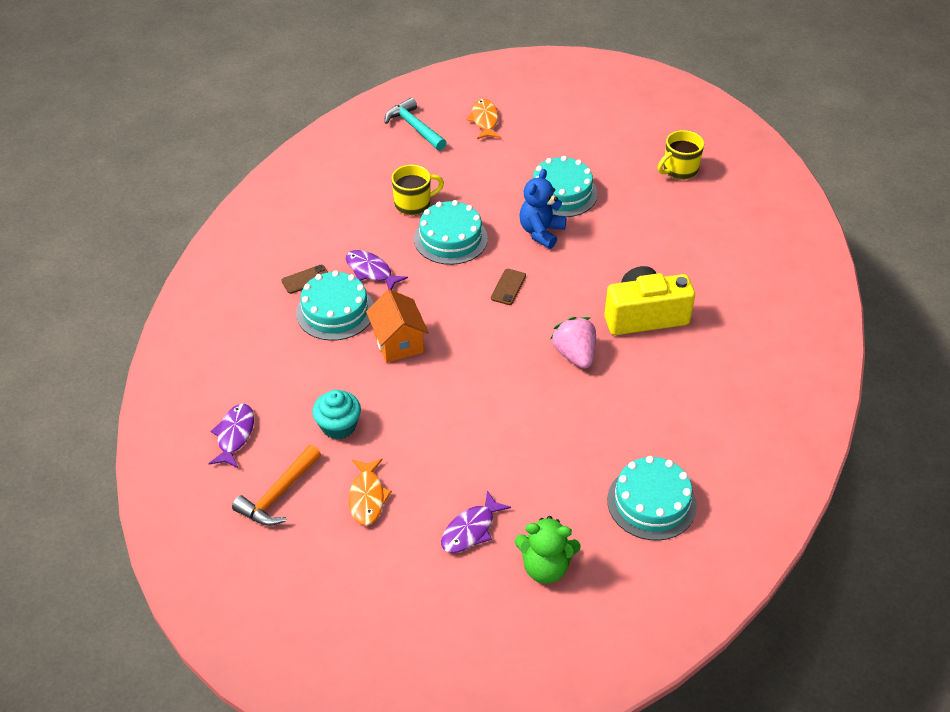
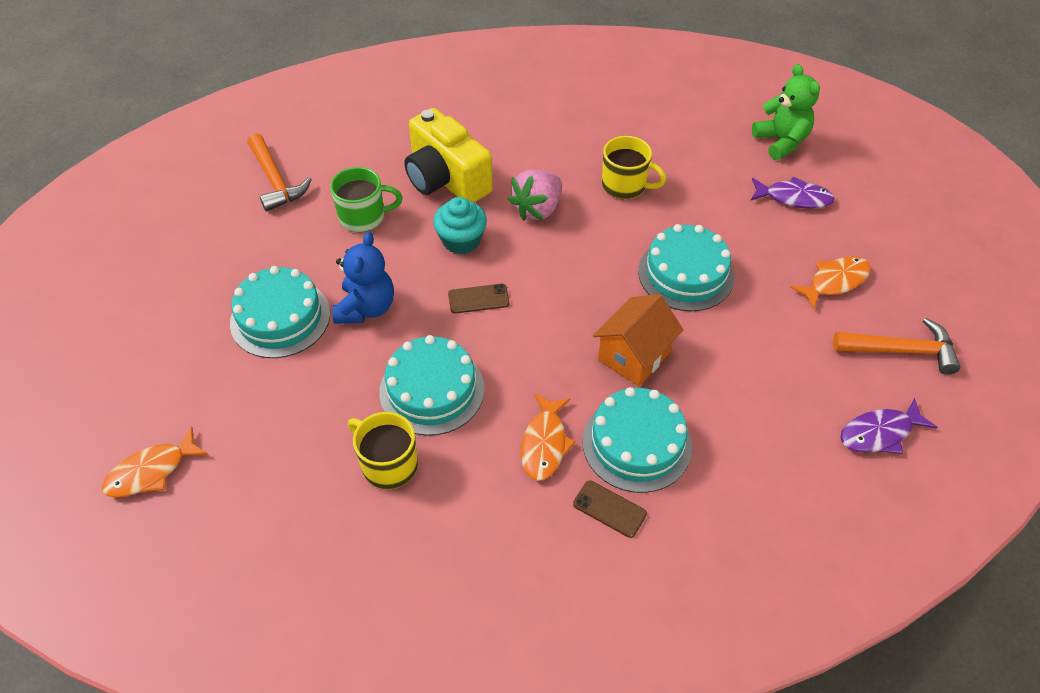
camera: 120 degrees left, 5 degrees up
turquoise cupcake [312,390,361,440] -> turquoise cupcake moved to [433,197,487,254]
purple fish [346,250,408,290] -> orange fish [521,393,576,481]
turquoise hammer [385,98,447,151] -> none
blue teddy bear [520,169,567,249] -> blue teddy bear turned 75 degrees counterclockwise [332,232,394,324]
turquoise cake [607,456,697,541] -> turquoise cake moved to [638,224,734,311]
yellow mug [658,130,704,180] -> yellow mug moved to [602,136,666,199]
none -> orange hammer [247,133,312,212]
none -> green mug [330,167,403,232]

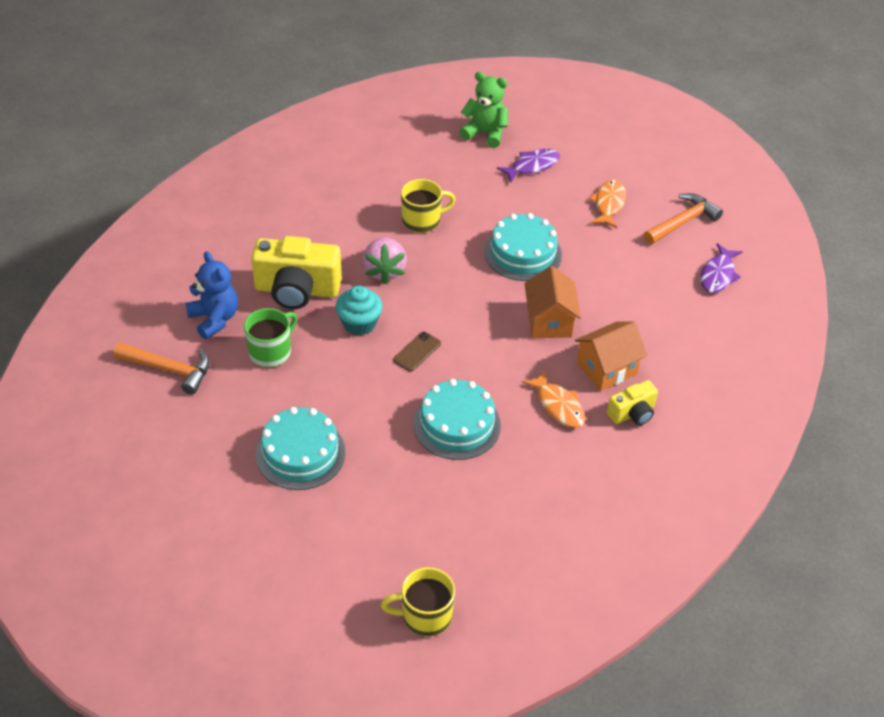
camera: 45 degrees left, 5 degrees down
orange fish [102,427,208,497] -> none
blue teddy bear [332,232,394,324] -> blue teddy bear moved to [185,251,238,339]
yellow mug [348,412,418,490] -> yellow mug moved to [381,567,455,637]
brown phone [573,480,647,538] -> yellow camera [607,380,658,425]
turquoise cake [582,387,692,493] -> orange house [575,321,648,391]

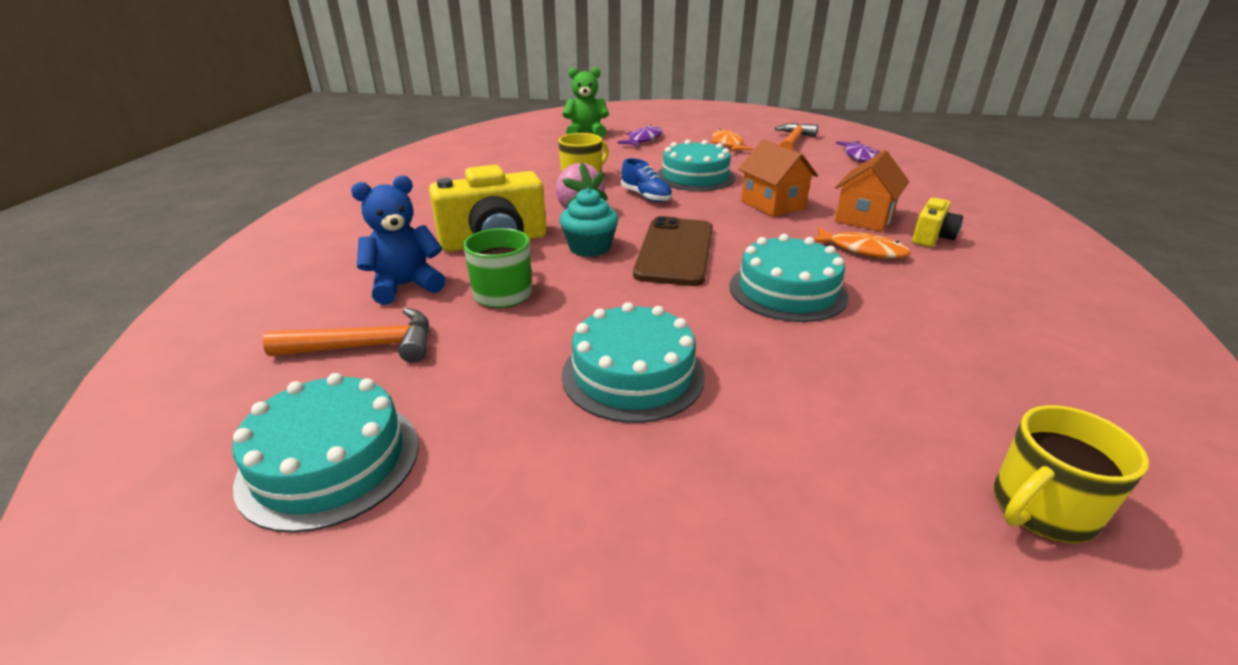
camera: 25 degrees left, 15 degrees down
blue teddy bear [185,251,238,339] -> blue teddy bear turned 60 degrees counterclockwise [351,176,446,305]
brown phone [393,332,441,372] -> brown phone [633,216,713,286], size x2.16
none -> turquoise cake [232,373,419,533]
none -> blue shoe [621,158,672,202]

